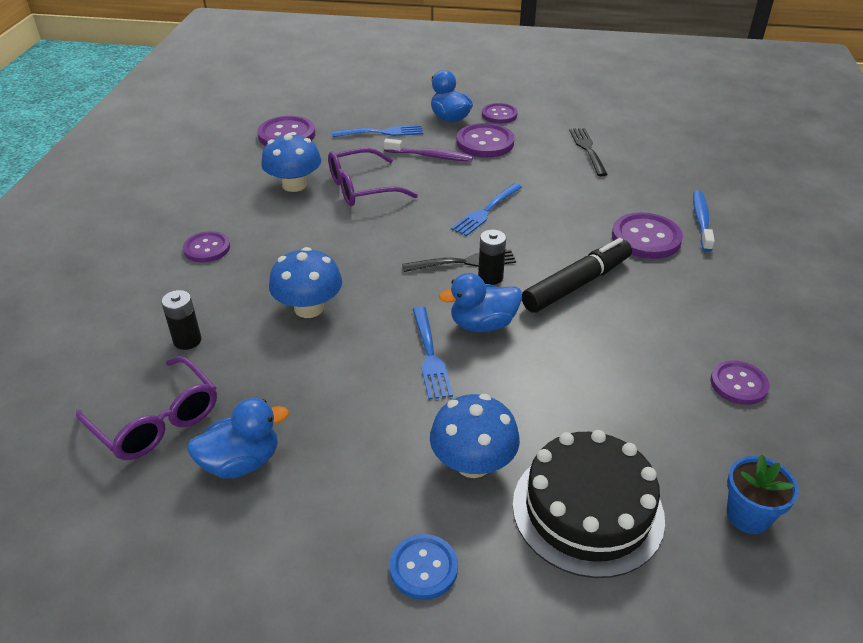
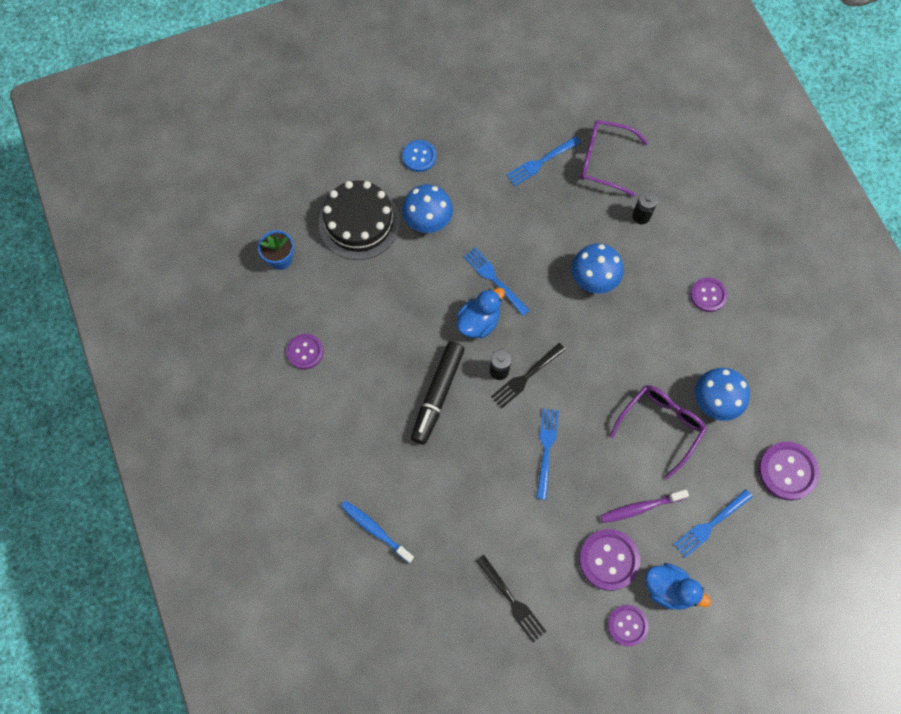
camera: 150 degrees right, 30 degrees up
blue duck [187,398,289,478] -> blue fork [506,136,581,186]
purple button [612,212,683,259] -> none
blue toothbrush [693,190,715,252] -> blue toothbrush turned 150 degrees clockwise [341,501,414,563]

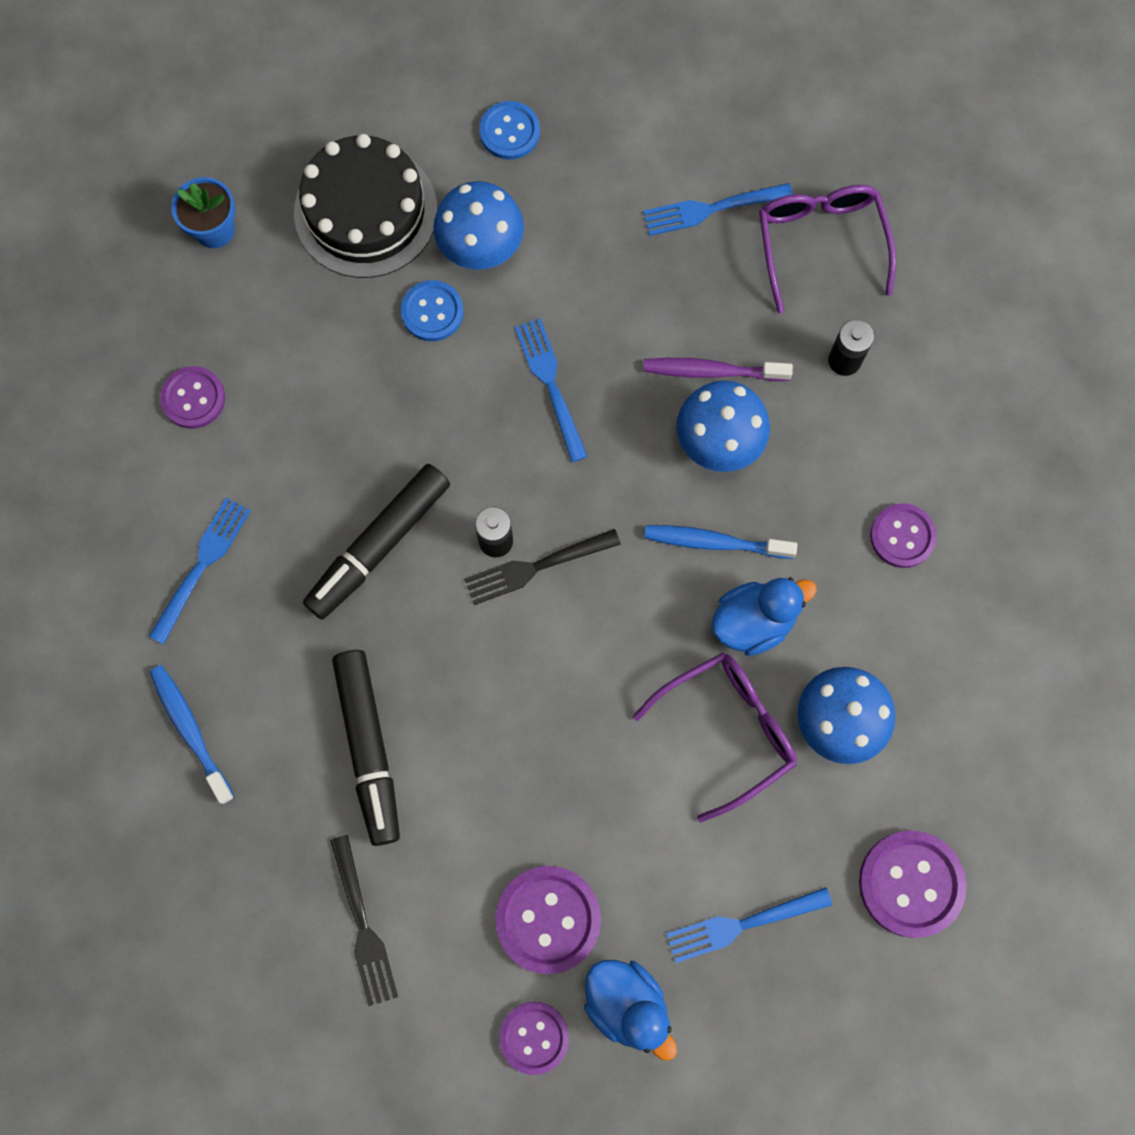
camera: 20 degrees right, 5 degrees up
blue duck [456,288,505,338] -> blue duck moved to [711,577,817,656]
blue fork [536,408,559,500] -> blue fork moved to [149,498,251,644]
purple glasses [580,120,648,197] -> purple glasses turned 45 degrees clockwise [759,185,896,313]
purple toothbrush [600,490,689,523] -> purple toothbrush moved to [643,358,793,381]
none -> black marker [332,650,400,846]
none -> blue button [401,280,464,341]
none -> blue toothbrush [644,525,798,559]

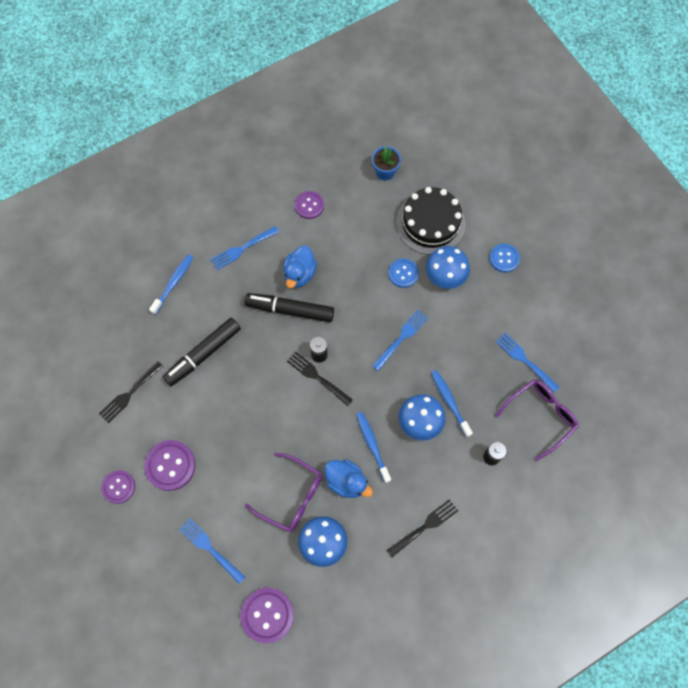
camera: 60 degrees right, 5 degrees down
blue fork [149,498,251,644] -> blue fork turned 150 degrees clockwise [211,226,279,270]
blue duck [584,960,677,1061] -> blue duck moved to [283,245,317,288]
purple toothbrush [643,358,793,381] -> blue toothbrush [431,370,473,437]
purple button [870,503,937,568] -> black fork [387,499,458,557]

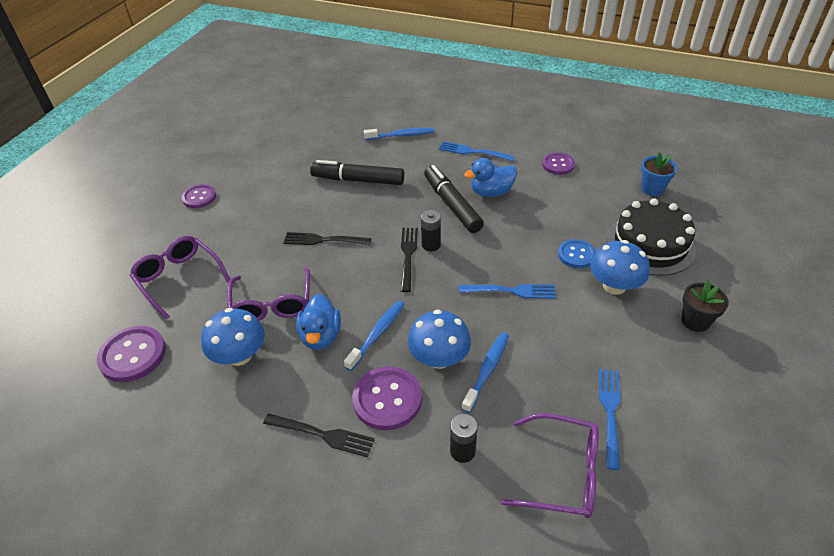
camera: 55 degrees right, 25 degrees down
black fork [99,361,163,423] -> black fork moved to [283,232,371,245]
purple button [144,440,196,491] -> purple button moved to [352,367,422,430]
blue fork [180,518,245,584] -> purple glasses [130,236,230,319]
blue button [489,244,520,273] -> black flower pot [682,281,729,332]

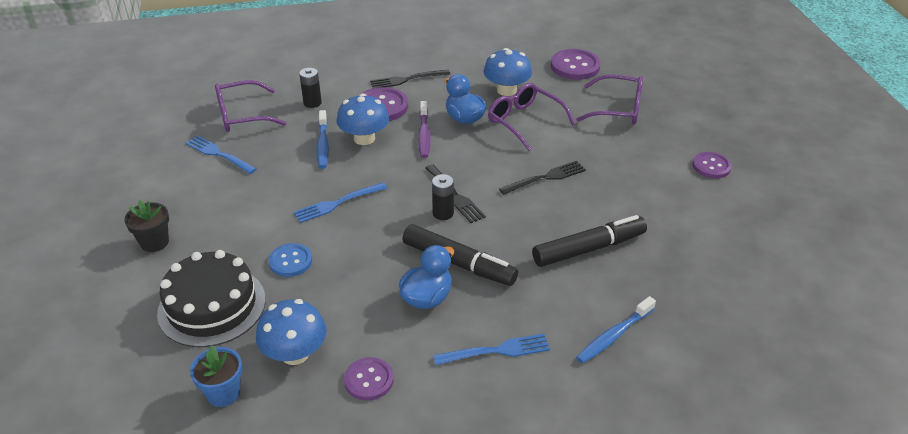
camera: 145 degrees right, 5 degrees down
blue toothbrush [344,300,405,371] -> purple toothbrush [418,101,430,158]
blue mushroom [590,240,650,295] -> blue mushroom moved to [256,299,326,365]
blue fork [598,369,620,470] -> blue fork turned 150 degrees clockwise [186,135,256,174]

